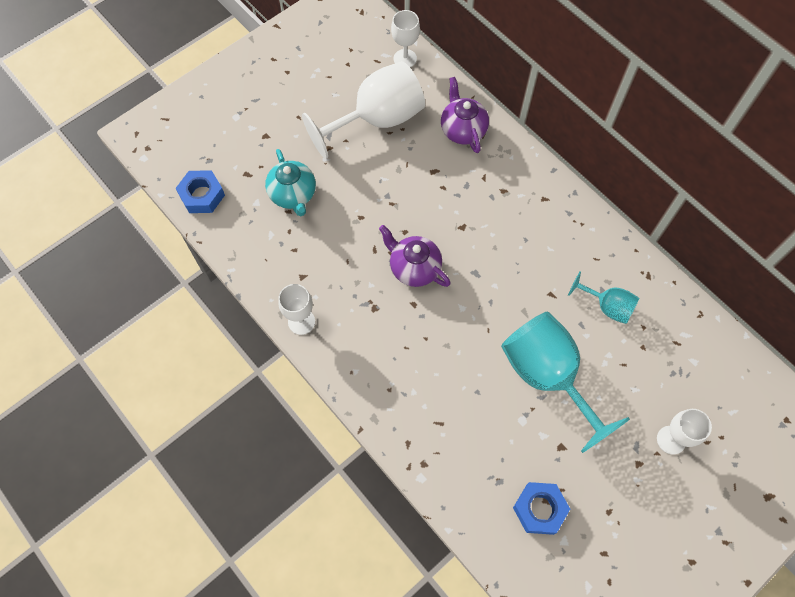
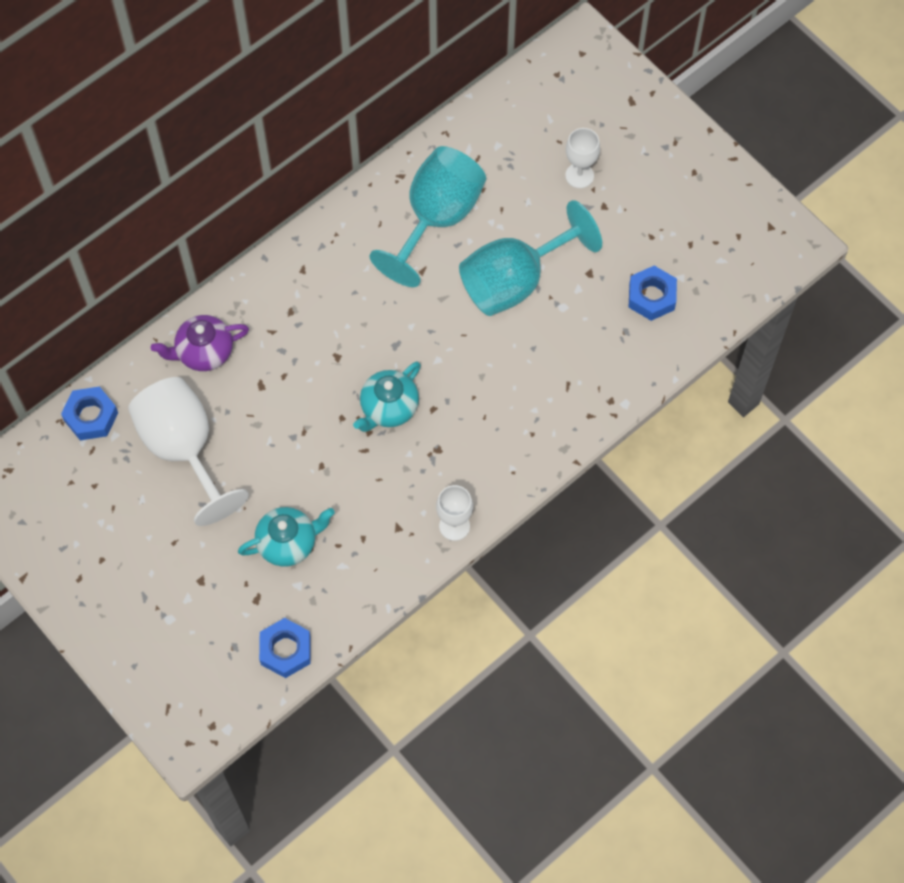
camera: 90 degrees left, 0 degrees up
purple teapot [379,225,451,287] -> turquoise teapot [353,362,421,432]
white goblet [391,10,420,67] -> blue nut [61,386,118,440]
turquoise goblet [568,271,639,324] -> turquoise goblet [369,146,486,287], size x1.94

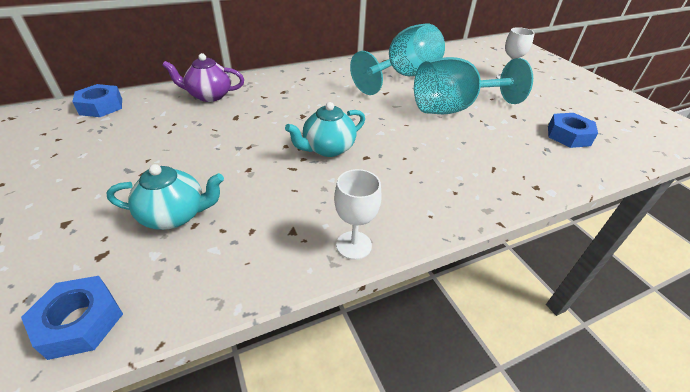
camera: 15 degrees right, 25 degrees down
white goblet [128,377,249,526] -> none

